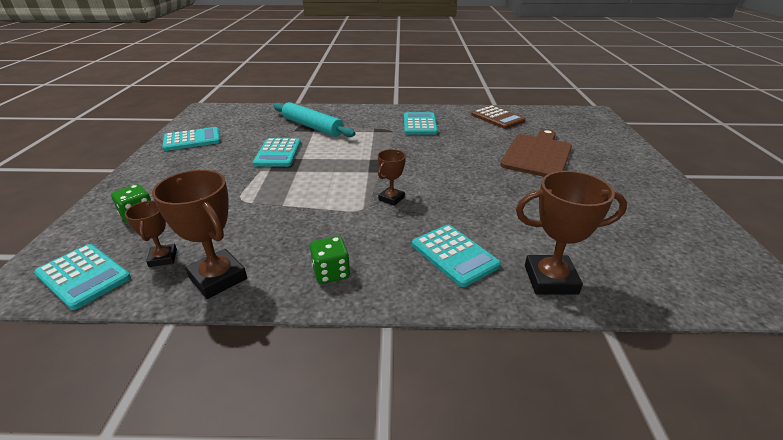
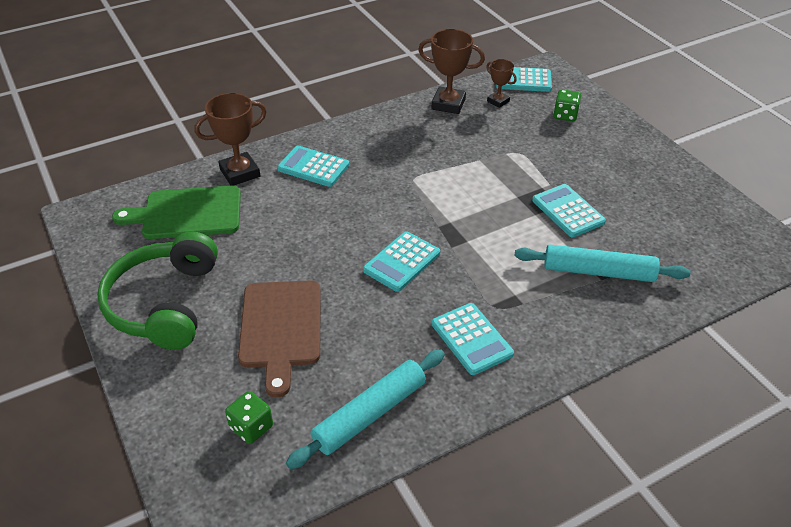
camera: 150 degrees right, 10 degrees up
turquoise calculator [163,127,220,151] -> turquoise calculator moved to [363,231,440,292]
green dice [310,236,350,284] -> green dice moved to [225,391,273,444]
brown trophy [378,149,406,206] -> none
brown calculator [471,105,526,129] -> turquoise rolling pin [286,349,445,469]
none -> green headphones [97,231,218,350]
none -> green cutting board [112,185,241,239]

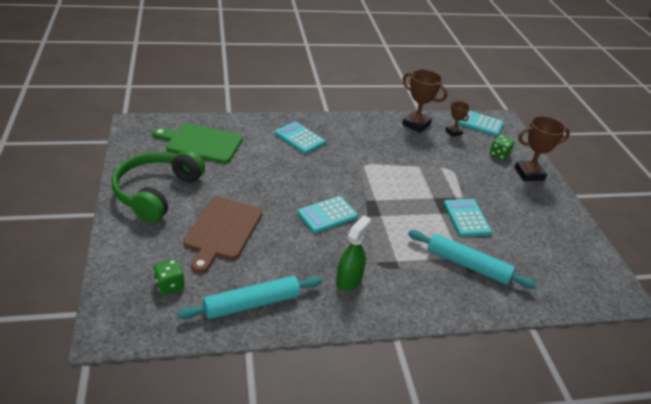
camera: 15 degrees right, 5 degrees down
brown trophy [195,93,267,186] -> brown trophy moved to [515,116,570,181]
turquoise calculator [432,303,514,375] -> green spray bottle [336,215,371,291]

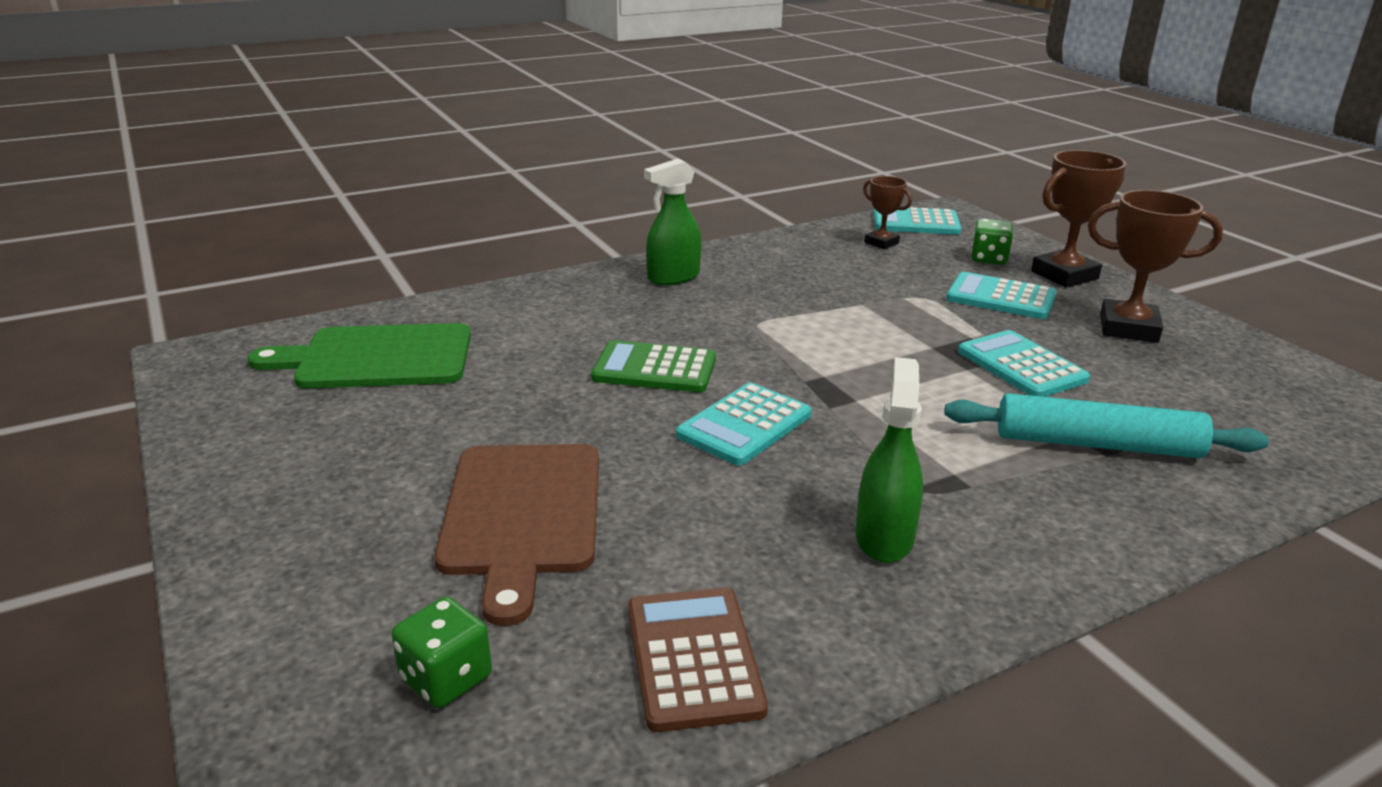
camera: 15 degrees left, 10 degrees down
green headphones [112,150,205,223] -> none
turquoise rolling pin [177,276,322,320] -> brown calculator [628,588,768,732]
turquoise calculator [275,122,325,154] -> turquoise calculator moved to [946,272,1057,319]
brown trophy [402,69,447,133] -> brown trophy moved to [1088,190,1223,343]
none -> green calculator [591,340,716,392]
none -> green spray bottle [644,159,701,285]

